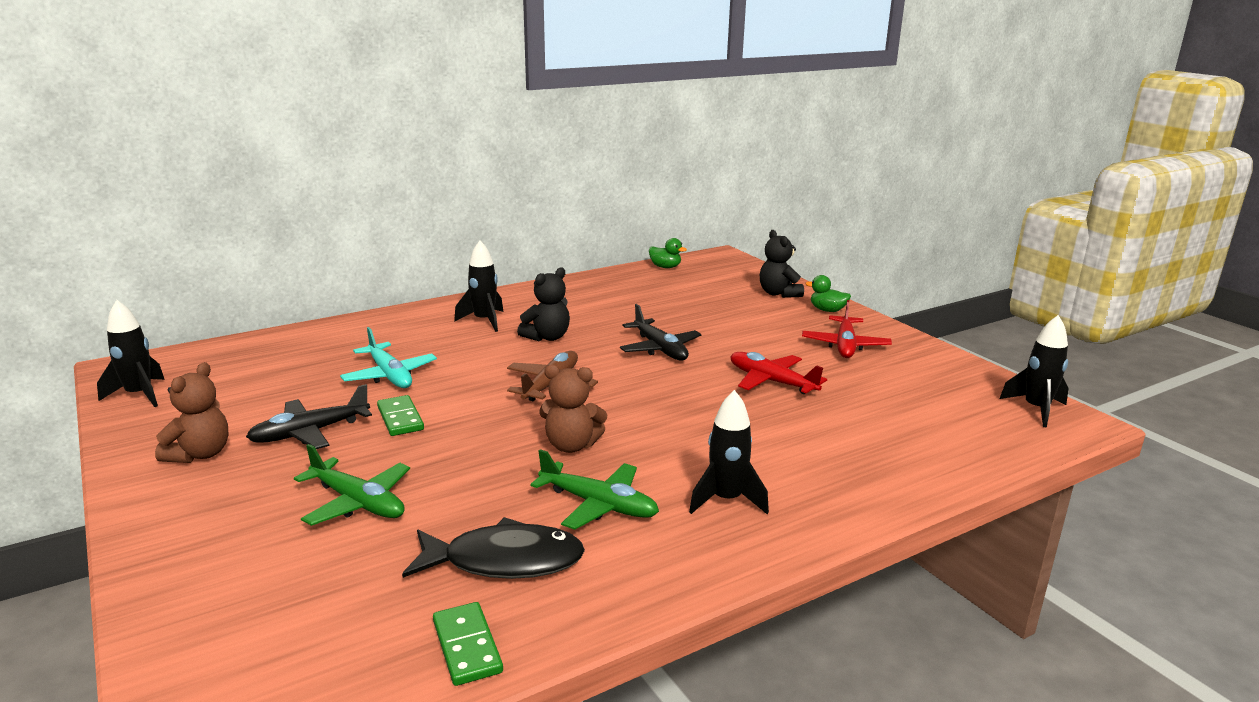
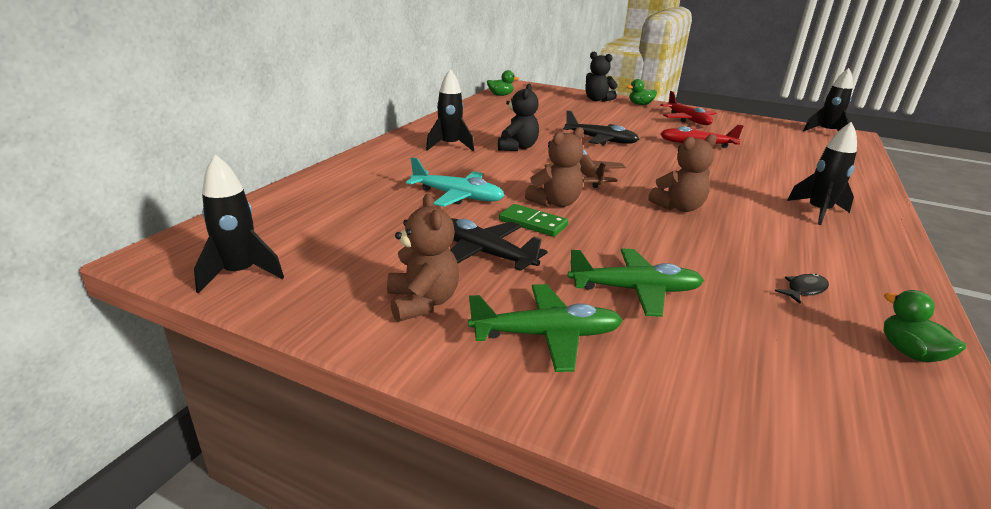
camera: 35 degrees left, 5 degrees up
black plane [246,384,372,449] -> black plane turned 105 degrees clockwise [451,218,548,271]
black fish [402,517,585,579] -> black fish [775,274,829,304], size x0.43
green domino [433,602,503,686] -> green duck [884,290,966,362]
green plane [530,449,659,530] -> green plane moved to [468,284,623,372]
none -> brown teddy bear [525,127,584,207]

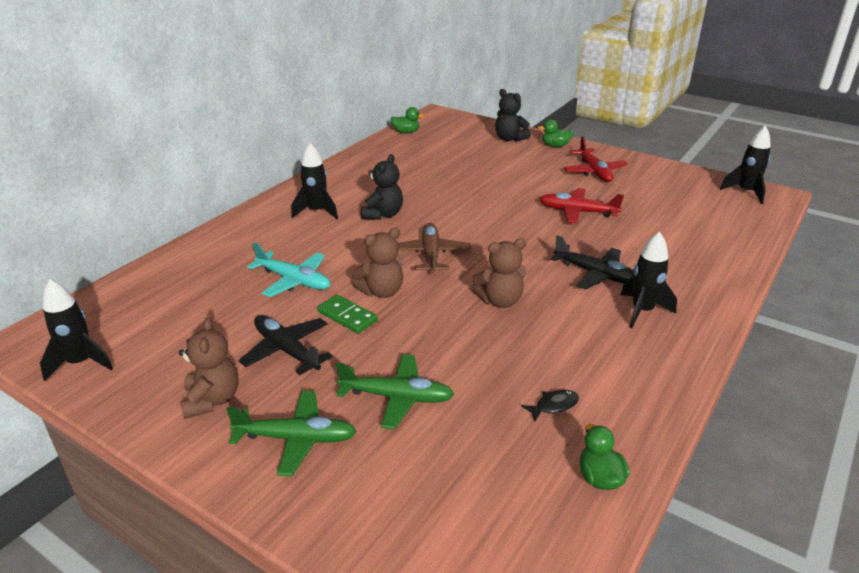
camera: 10 degrees right, 5 degrees up
black plane [563,110,639,145] -> black plane moved to [550,235,634,289]

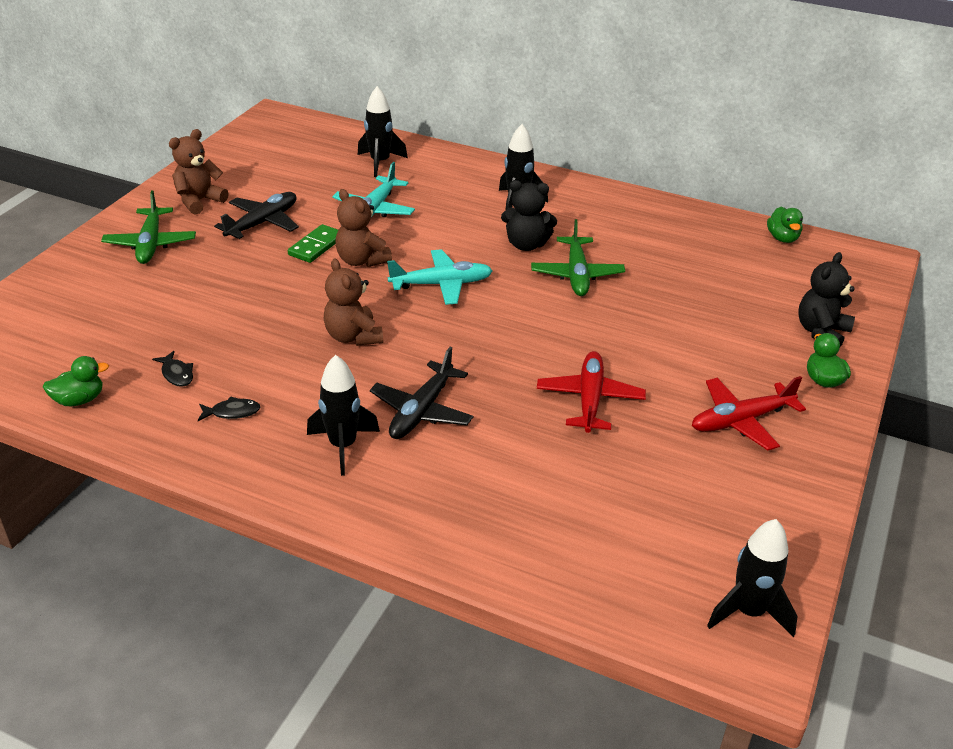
camera: 80 degrees right, 5 degrees up
black rocket [40,279,113,381] -> black rocket moved to [358,86,408,177]
brown teddy bear [179,318,239,419] -> brown teddy bear turned 150 degrees clockwise [169,129,229,215]
green plane [336,354,454,429] -> green plane moved to [531,219,625,296]
brown plane [398,223,472,273] -> turquoise plane [387,249,493,305]
none -> black fish [198,396,260,421]

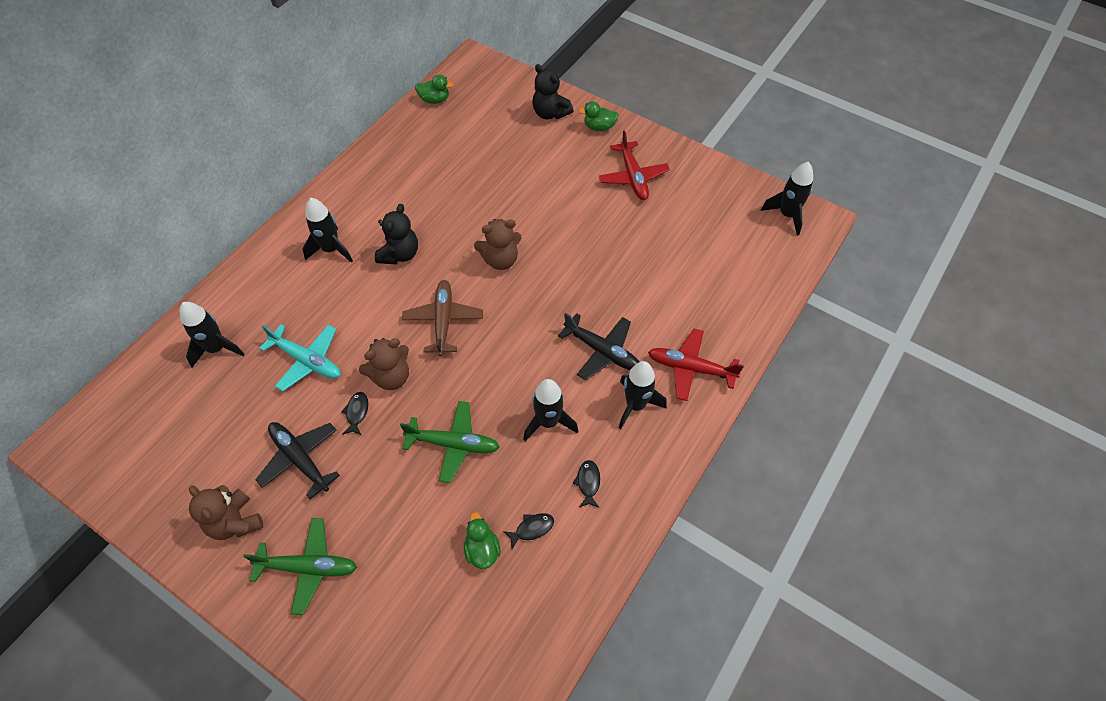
camera: 80 degrees left, 20 degrees up
green duck [43,356,109,406] -> green duck moved to [464,512,501,569]
green domino [288,224,338,263] -> black fish [341,392,369,435]
brown teddy bear [324,259,383,346] -> brown teddy bear moved to [474,219,522,270]
turquoise plane [387,249,493,305] -> brown plane [402,280,483,356]
green plane [531,219,625,296] -> green plane moved to [400,401,500,483]
red plane [537,351,646,433] -> red plane moved to [648,329,744,401]
none -> black rocket [523,379,578,441]

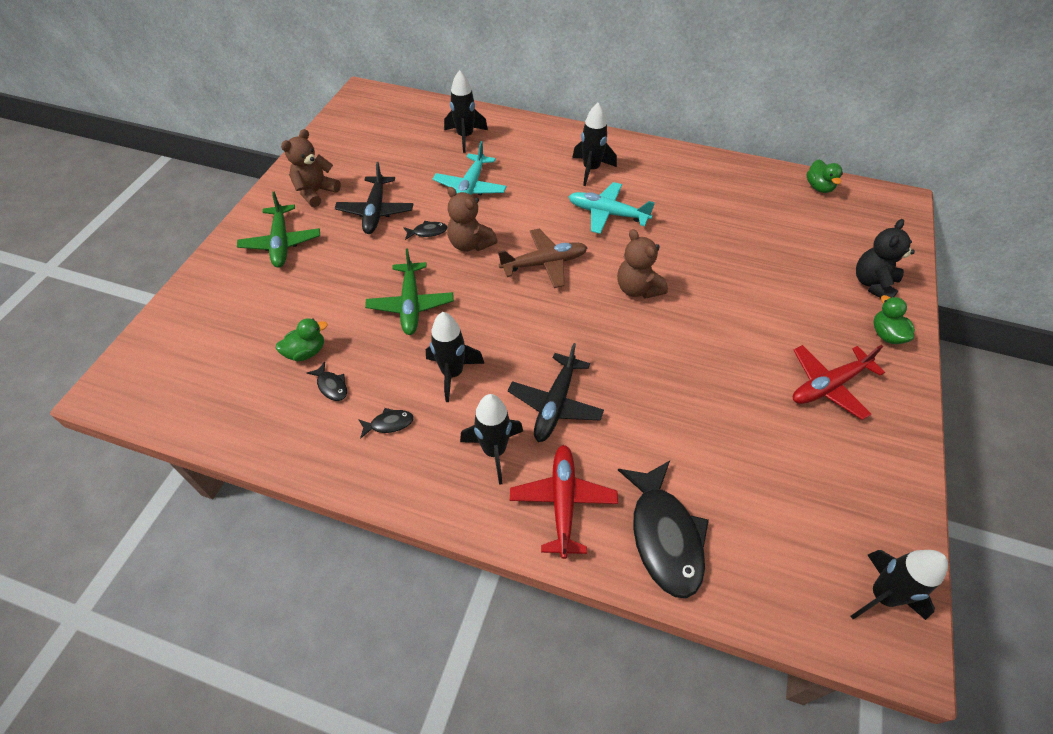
camera: 75 degrees right, 5 degrees down
black plane [255,422,340,499] -> black plane turned 150 degrees clockwise [335,162,413,234]
black teddy bear [375,204,418,264] -> turquoise plane [569,182,655,234]
none -> black fish [618,461,709,598]

